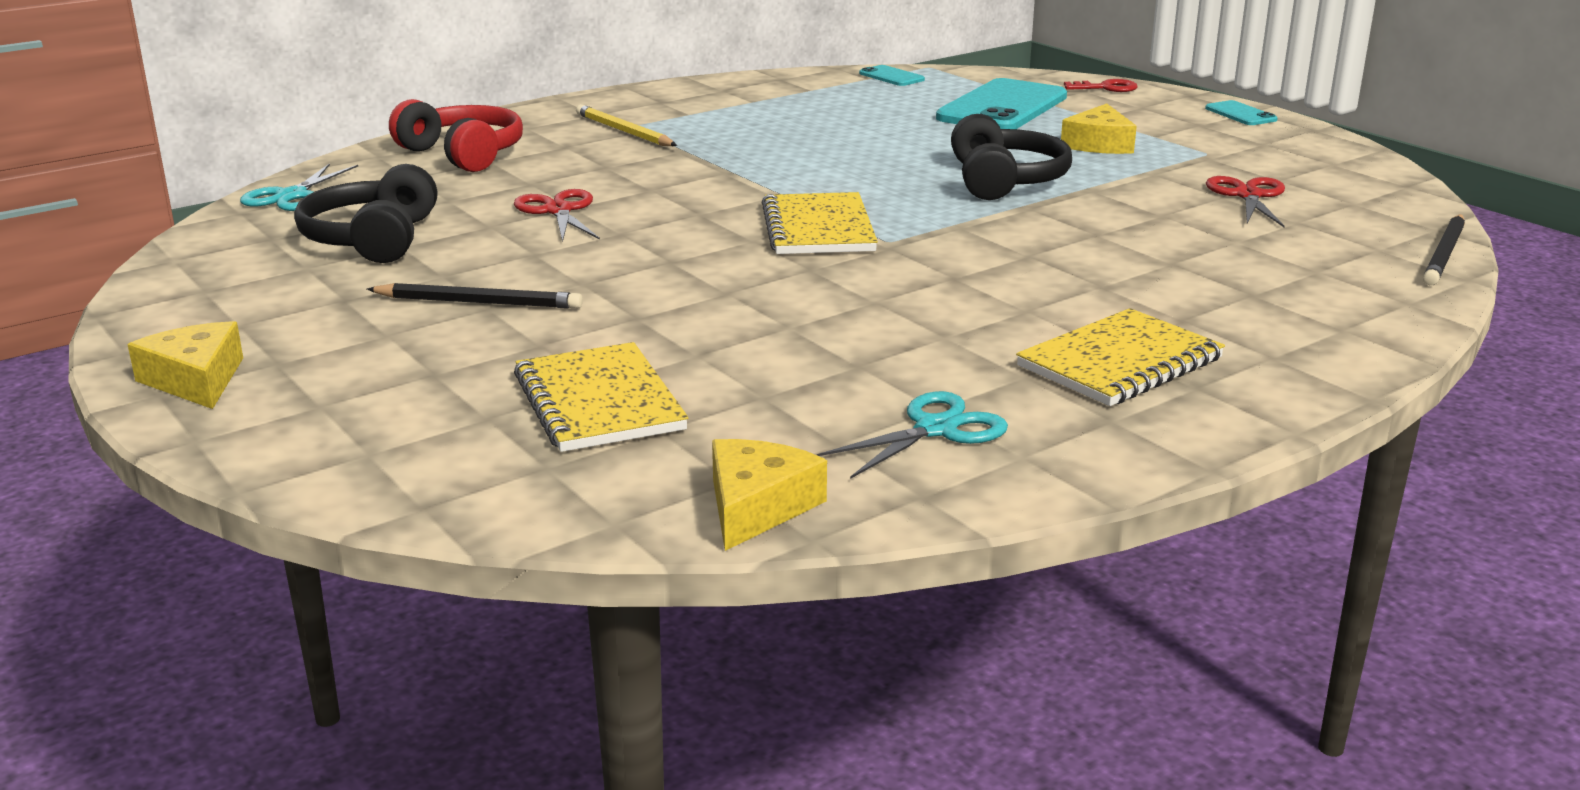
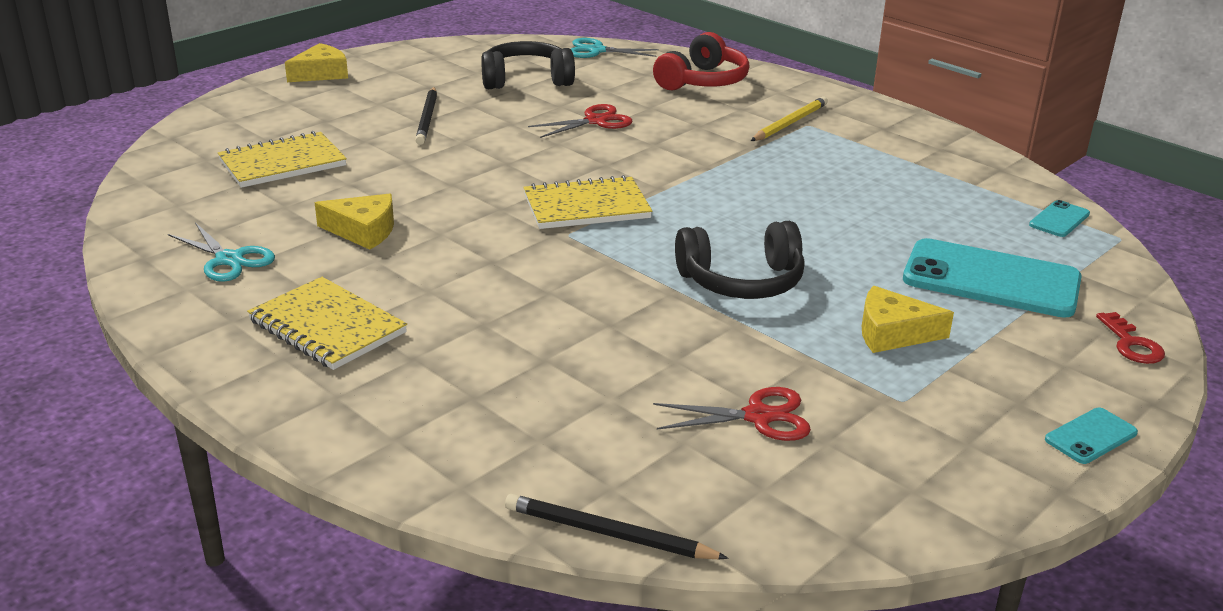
camera: 80 degrees right, 5 degrees up
yellow cheese [712,439,827,551] -> yellow cheese moved to [315,194,394,250]

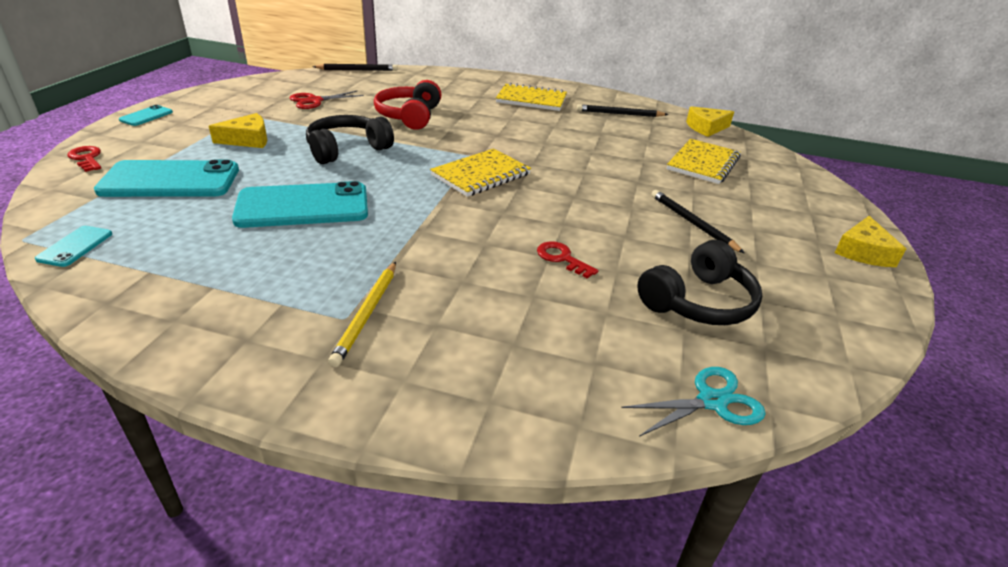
camera: 150 degrees right, 5 degrees up
turquoise scissors [168,222,275,282] -> black pencil [577,104,668,117]
yellow cheese [315,194,394,250] -> yellow cheese moved to [686,106,734,137]
red scissors [528,104,632,138] -> red key [537,241,598,278]
red headphones [653,32,750,91] -> red headphones moved to [374,80,441,130]
none -> turquoise phone [232,181,368,228]

